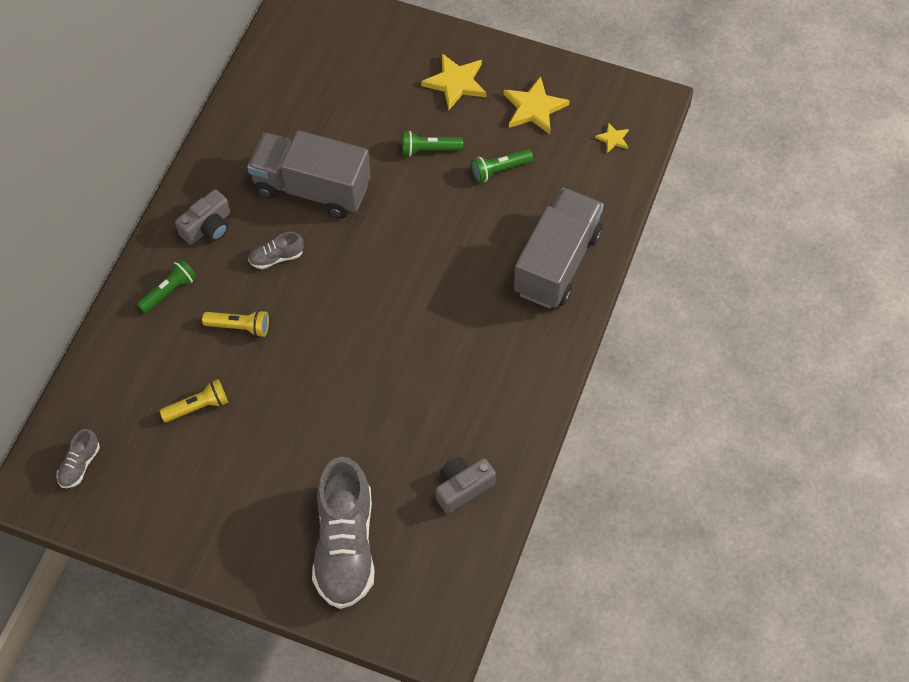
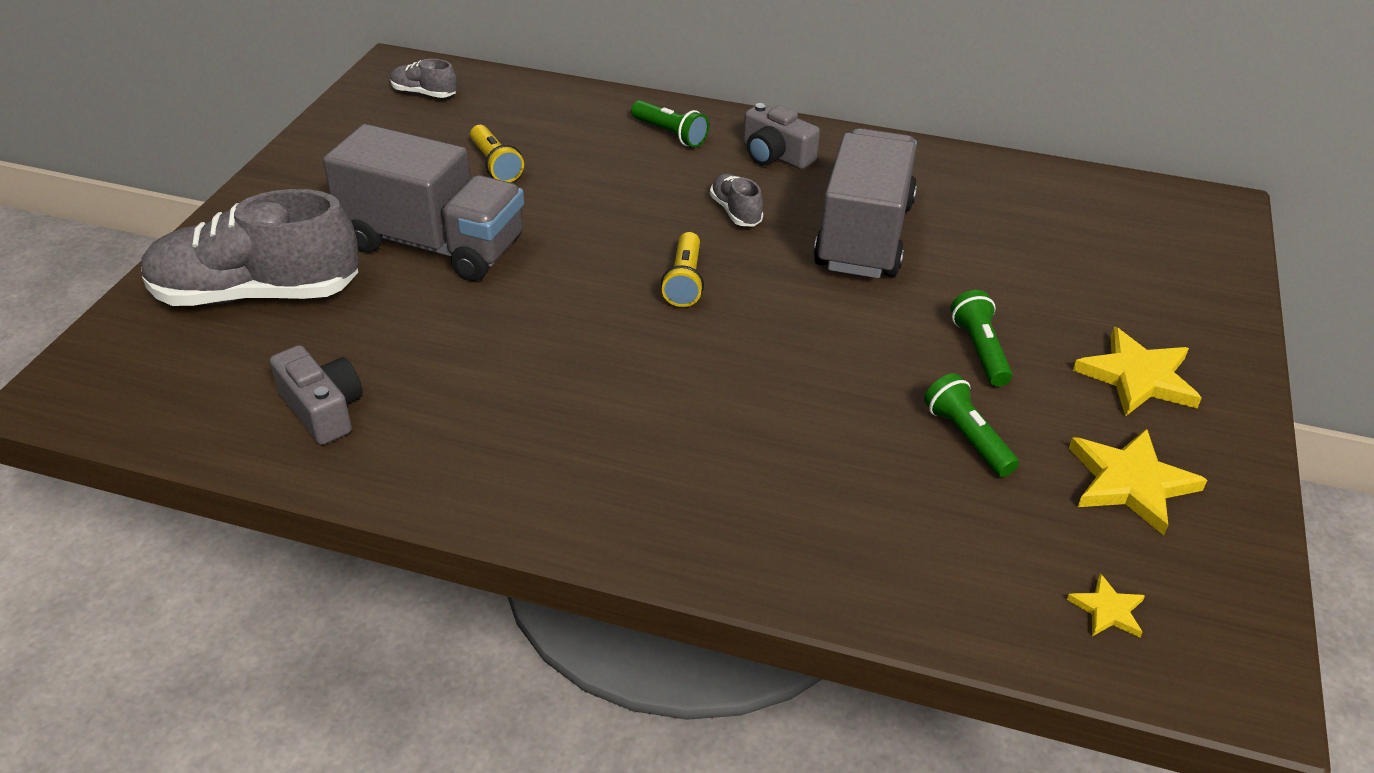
camera: 85 degrees right, 20 degrees down
yellow flashlight [202,310,269,337] -> yellow flashlight moved to [661,232,704,307]
grey truck [514,188,604,308] -> grey truck moved to [323,124,524,281]

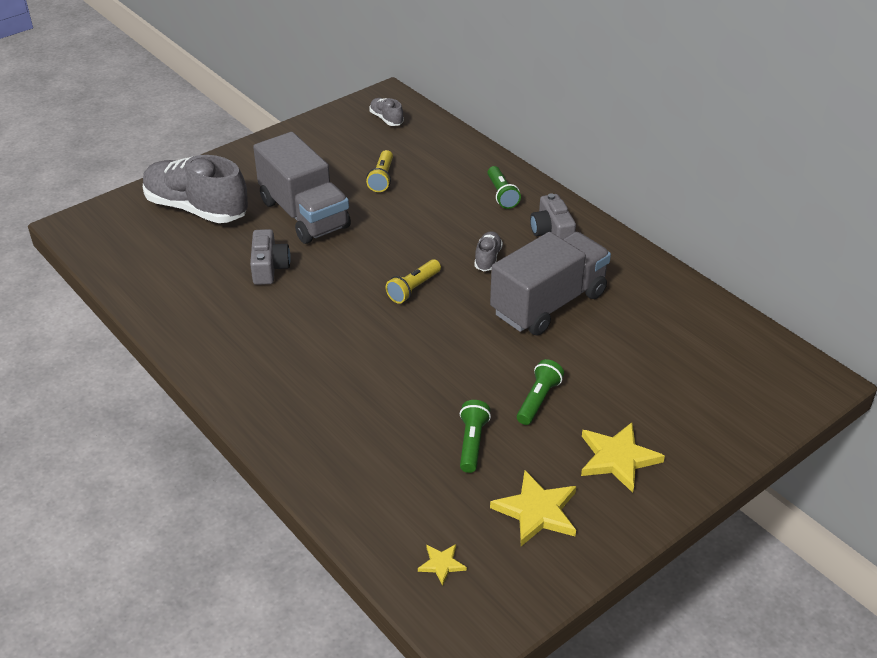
camera: 35 degrees right, 0 degrees up
grey camera [270,345,363,445] -> grey camera moved to [250,229,291,285]

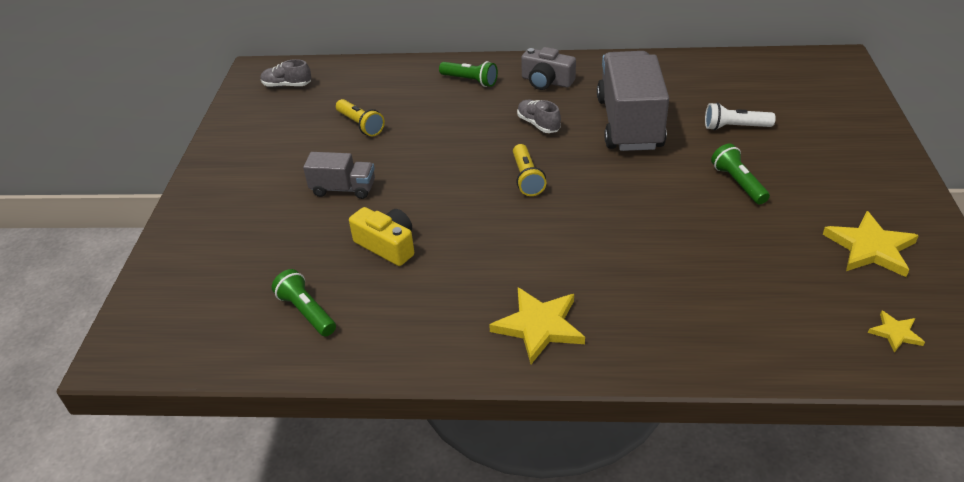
camera: 45 degrees left, 0 degrees up
grey shoe [143,155,248,223] -> none
grey camera [250,229,291,285] -> yellow camera [349,207,414,266]
grey truck [253,132,351,244] -> grey truck [303,152,375,199], size x0.50
green flashlight [460,400,491,473] -> green flashlight moved to [272,269,336,337]
yellow star [581,422,665,493] -> yellow star moved to [489,287,585,364]
none -> white flashlight [705,102,776,130]

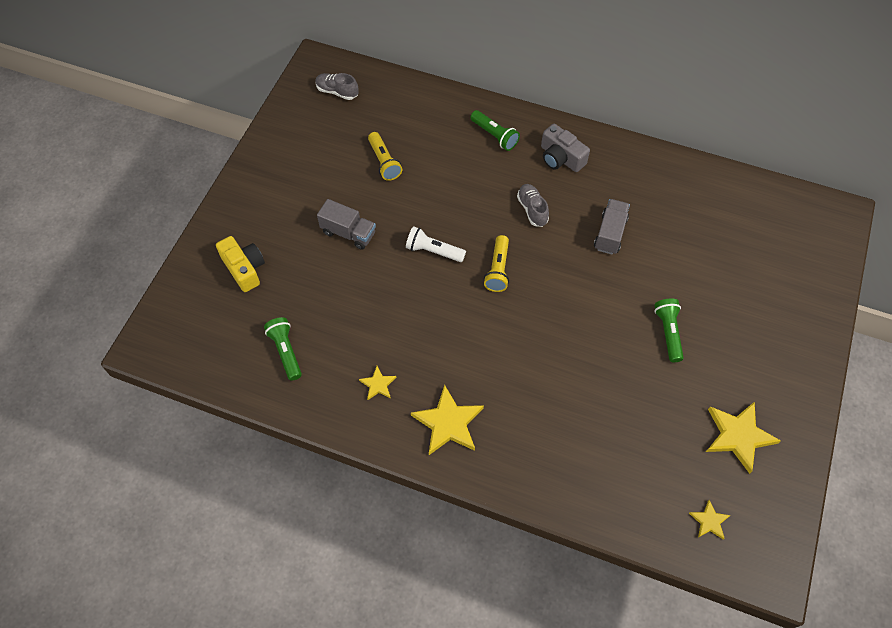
camera: 15 degrees right, 20 degrees up
yellow camera [349,207,414,266] -> yellow camera moved to [216,236,265,292]
grey truck [597,51,669,151] -> grey truck [594,199,630,255], size x0.50
white flashlight [705,102,776,130] -> white flashlight moved to [406,226,466,262]
none -> yellow star [359,366,397,400]

